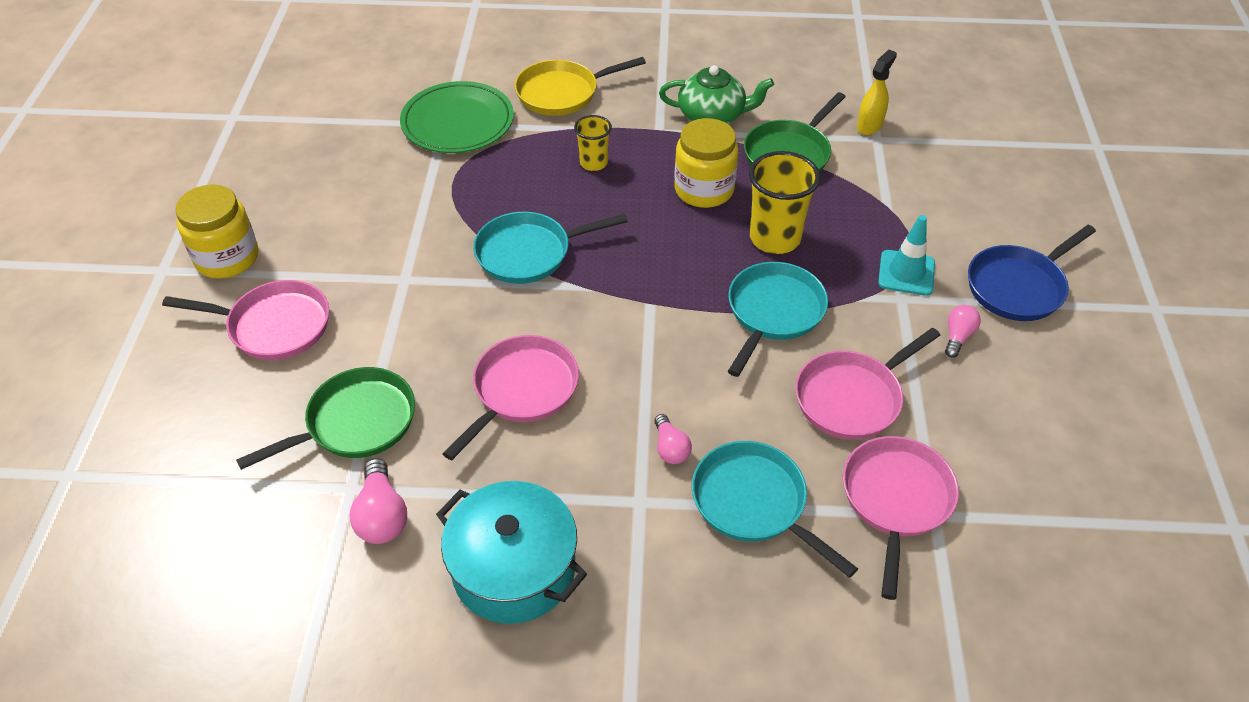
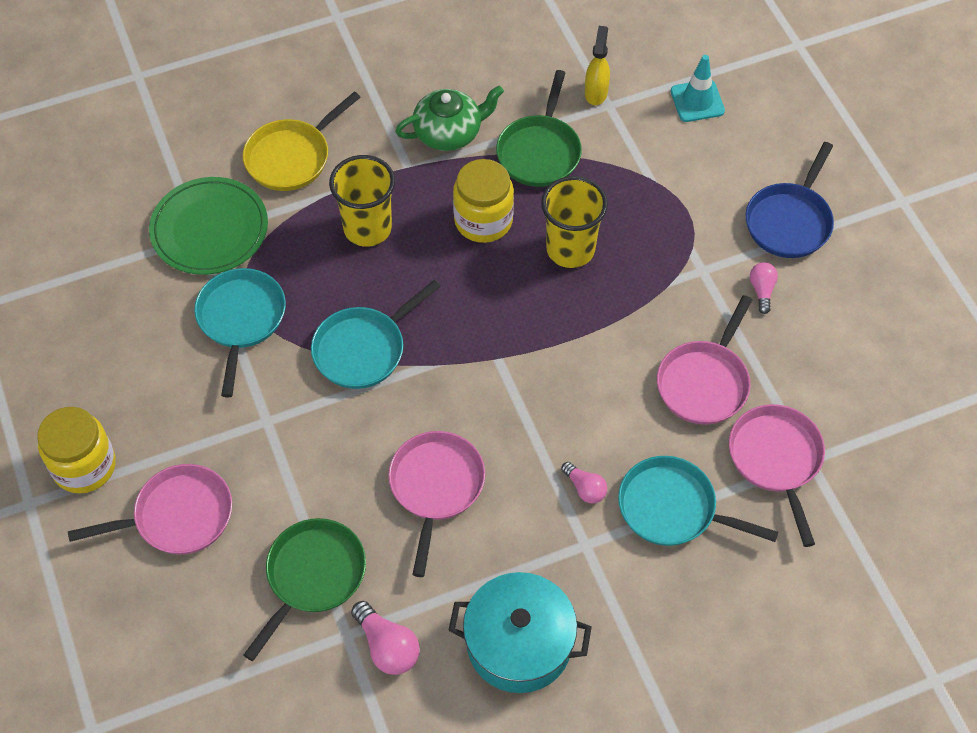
camera: 25 degrees left, 10 degrees up
yellow cup [574,115,612,171] -> yellow cup [329,155,395,247], size x1.72
turquoise pan [728,262,828,377] -> turquoise pan moved to [194,268,286,397]
turquoise traffic cone [878,215,935,296] -> turquoise traffic cone moved to [671,55,725,122]

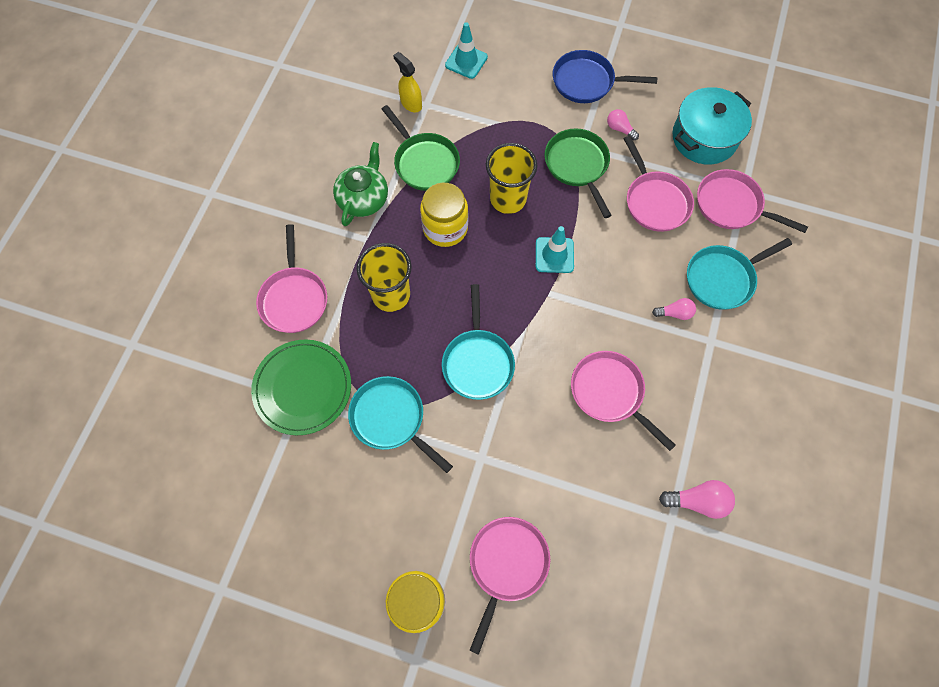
camera: 50 degrees left, 10 degrees up
yellow pan [242,92,361,191] -> pink pan [256,224,327,333]
green pan [244,518,366,661] -> green pan moved to [544,129,612,218]
turquoise pot [448,572,592,693] -> turquoise pot moved to [672,87,752,165]
blue pan [746,142,834,258] -> blue pan turned 120 degrees clockwise [553,50,657,103]
none -> turquoise traffic cone [536,226,574,273]

